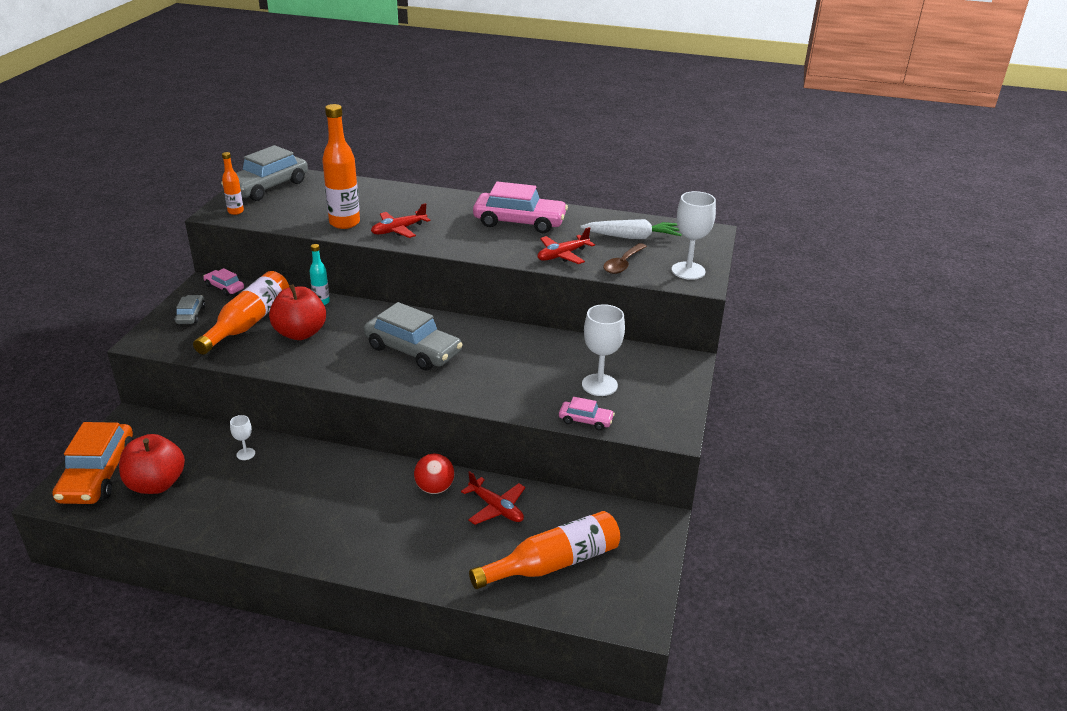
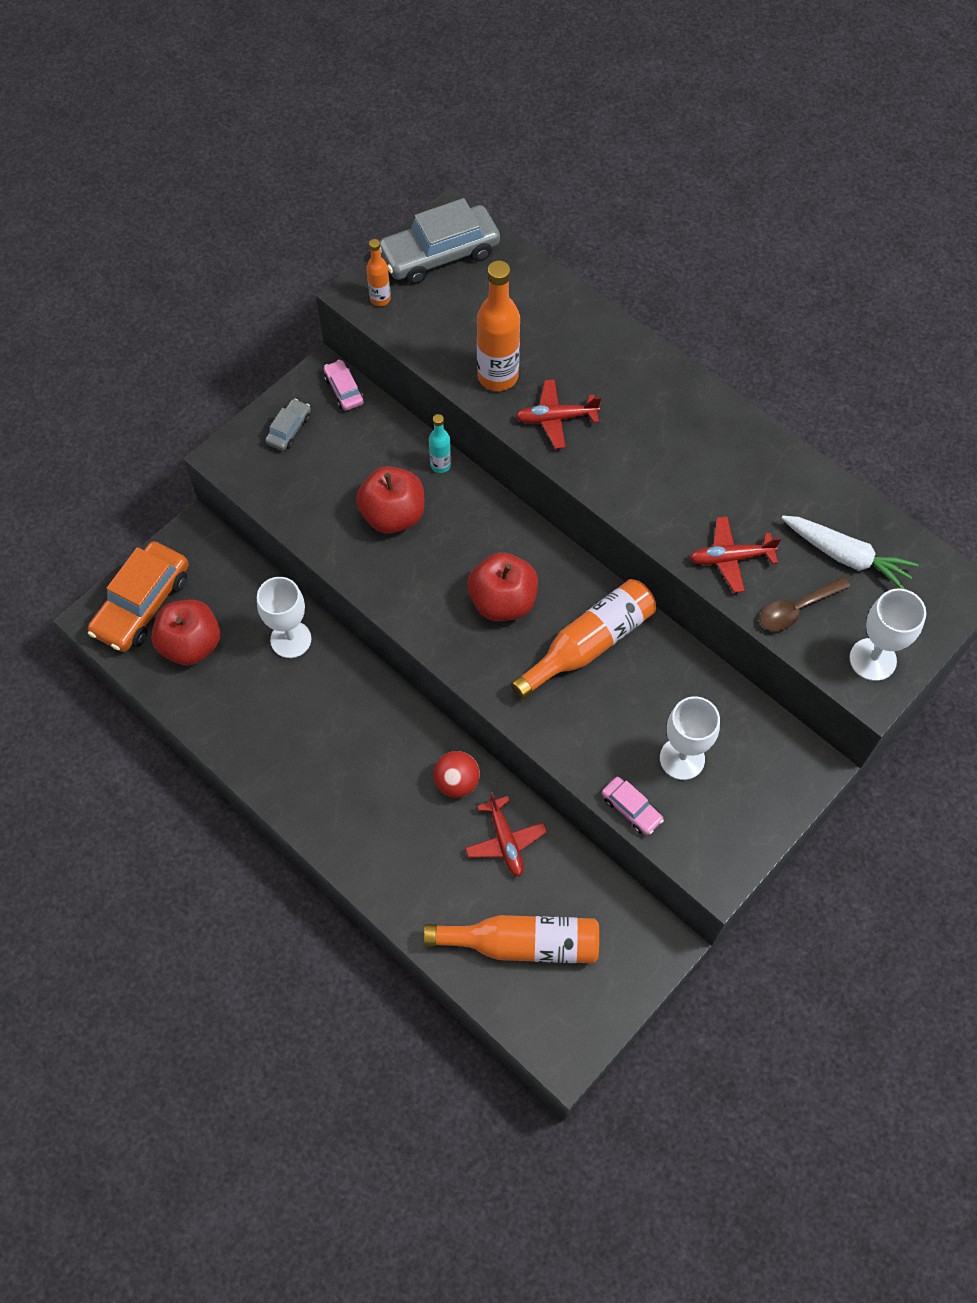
camera: 30 degrees right, 30 degrees up
orange bottle [193,271,289,354] -> orange bottle moved to [511,579,656,699]
white goblet [230,415,255,460] -> white goblet [257,577,311,658], size x1.96
grey car [364,302,463,370] -> red apple [467,552,538,621]
pink car [473,181,568,233] -> none

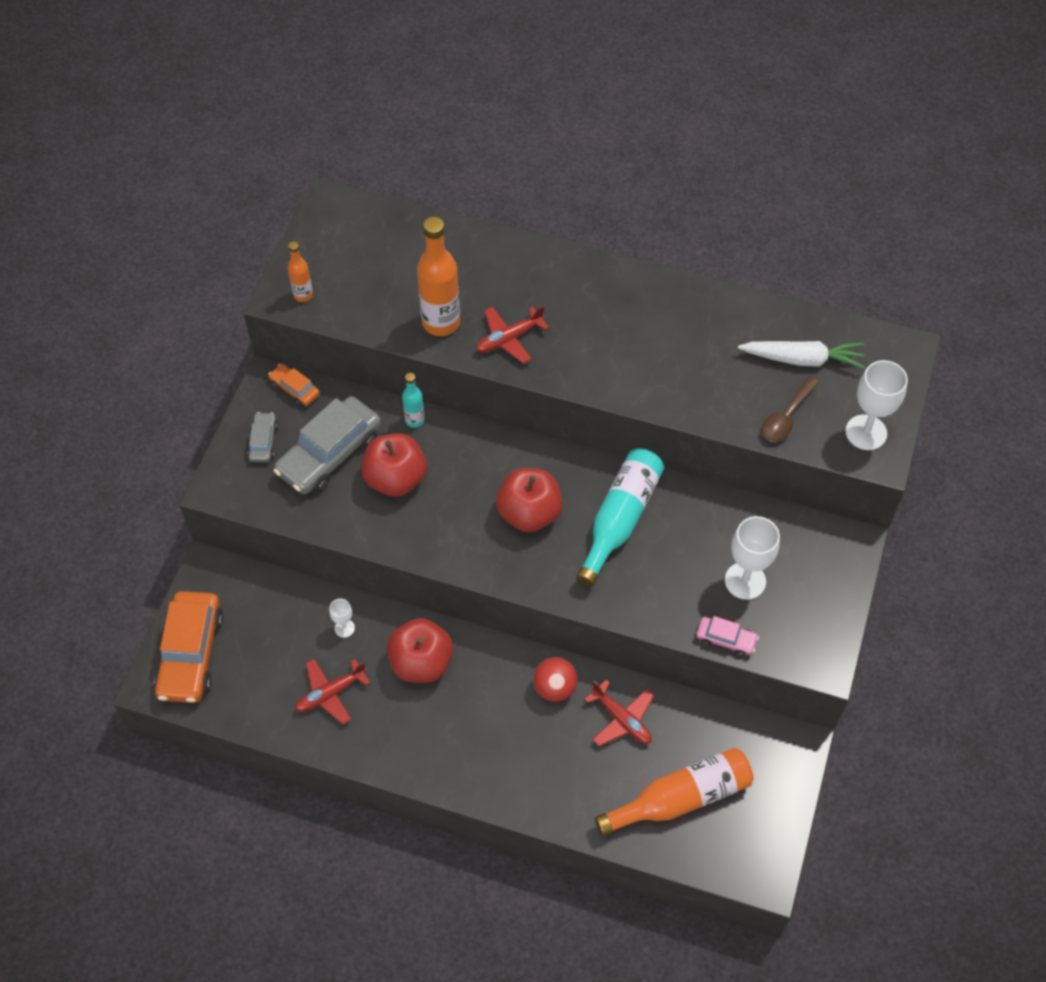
camera: 25 degrees left, 5 degrees down
red apple [151,600,220,665] -> red apple moved to [387,618,453,683]
white goblet [257,577,311,658] -> white goblet [329,599,355,638], size x0.51
pink car [324,360,364,411] -> orange car [268,364,320,406]
grey car [380,198,500,284] -> grey car moved to [274,396,381,494]
orange bottle [511,579,656,699] -> turquoise bottle [576,448,664,587]
red plane [690,516,781,593] -> red plane moved to [295,659,370,725]

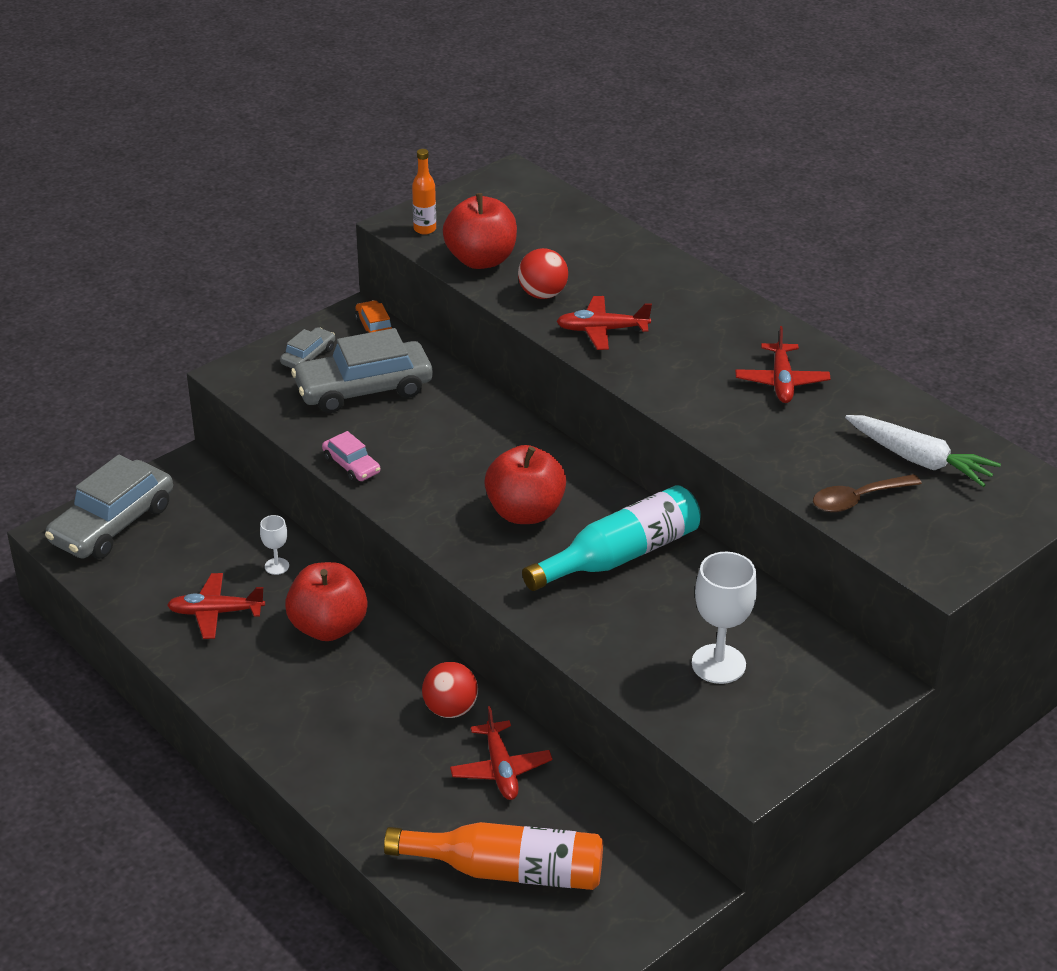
camera: 30 degrees right, 20 degrees down
orange car [154,591,223,703] -> grey car [45,455,173,559]
red apple [361,433,427,497] -> red apple moved to [443,193,517,269]
turquoise bottle [402,373,425,428] -> none
orange bottle [417,217,460,336] -> red ball [518,248,568,299]
pink car [696,616,759,657] -> pink car moved to [322,431,380,482]
white goblet [845,360,908,450] -> none
none -> red plane [735,326,831,403]

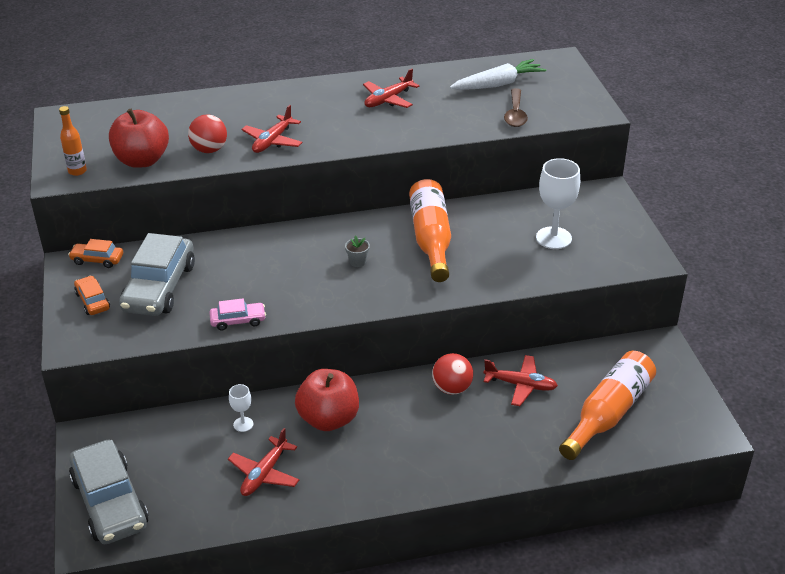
camera: 60 degrees left, 0 degrees up
grey car [280,327,335,368] -> orange car [74,276,110,315]
red apple [484,445,566,524] -> grey flower pot [345,235,370,267]
turquoise bottle [522,485,701,591] -> orange bottle [409,179,451,282]
red plane [735,326,831,403] -> red plane turned 105 degrees clockwise [363,68,419,108]

